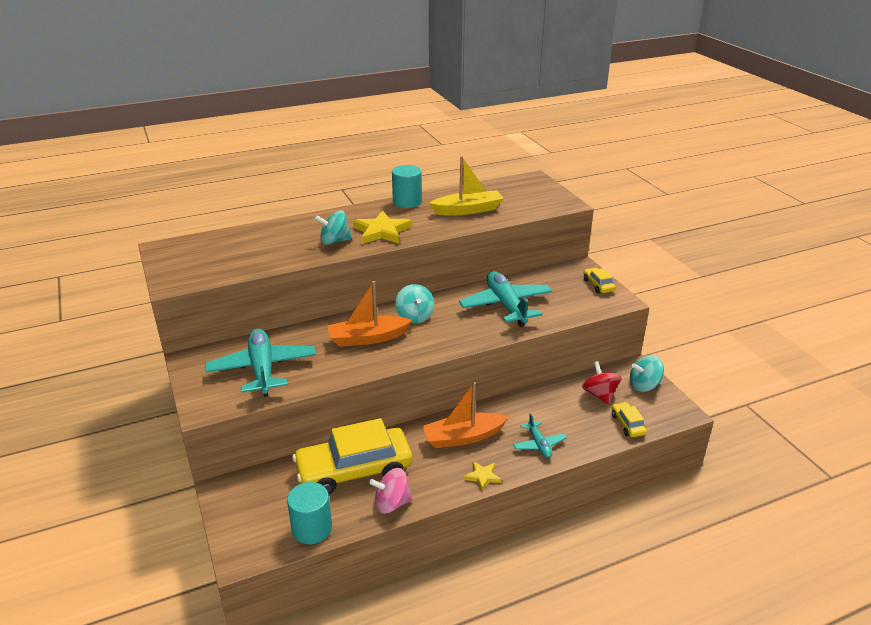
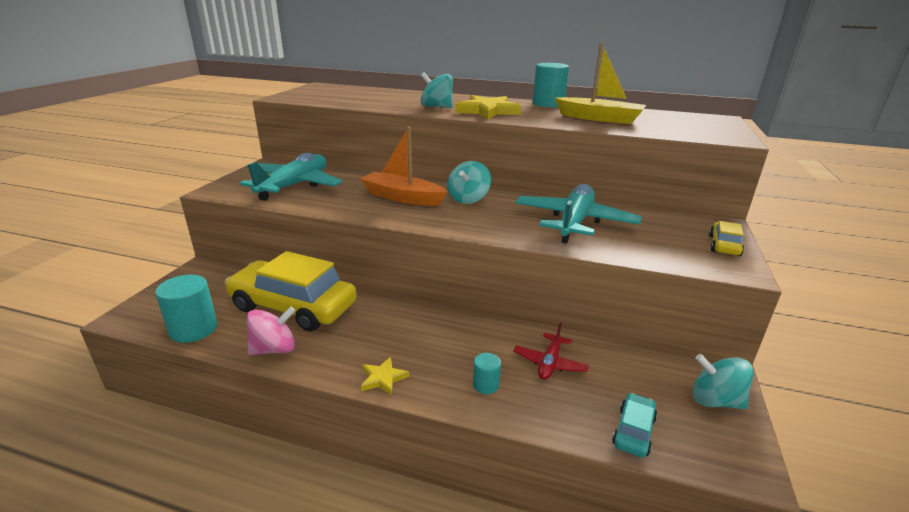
camera: 40 degrees right, 5 degrees down
pink spinning top [369,468,412,514] -> pink spinning top turned 120 degrees clockwise [246,306,295,355]
orange boat [422,382,509,448] -> none
turquoise plane [513,413,567,458] -> turquoise cylinder [473,353,501,394]
red spinning top [582,361,622,404] -> none
yellow car [612,402,647,437] -> turquoise car [612,393,657,458]
none -> red plane [513,323,589,380]

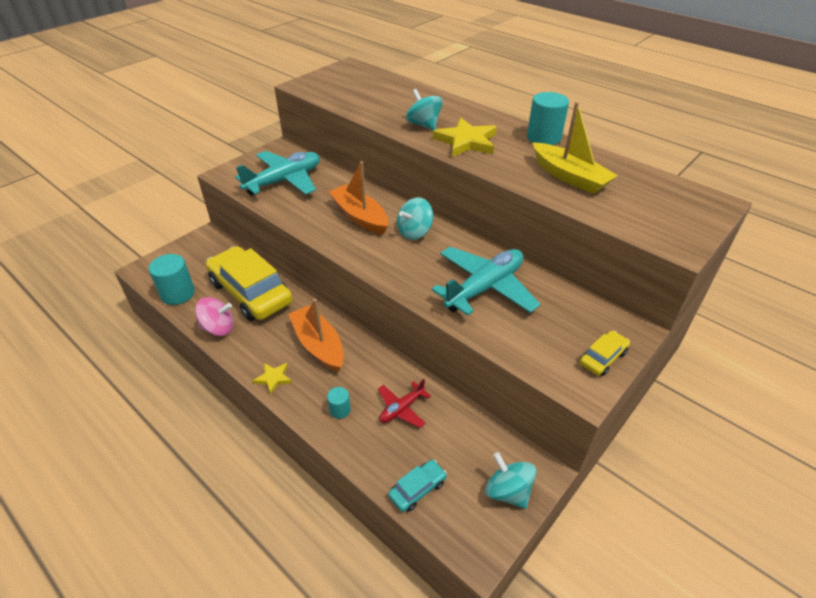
camera: 25 degrees right, 15 degrees up
none -> orange boat [288,299,344,372]

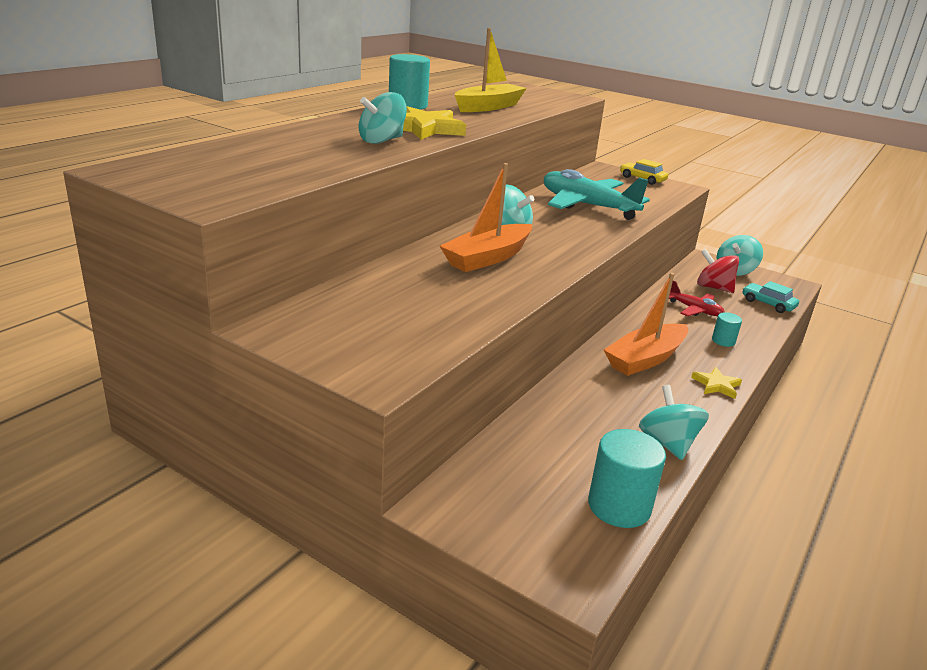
camera: 100 degrees left, 15 degrees down
pink spinning top [195,297,234,336] -> turquoise spinning top [639,385,709,460]
yellow car [206,246,292,321] -> none
turquoise plane [235,151,320,195] -> none
none -> red spinning top [697,249,739,293]

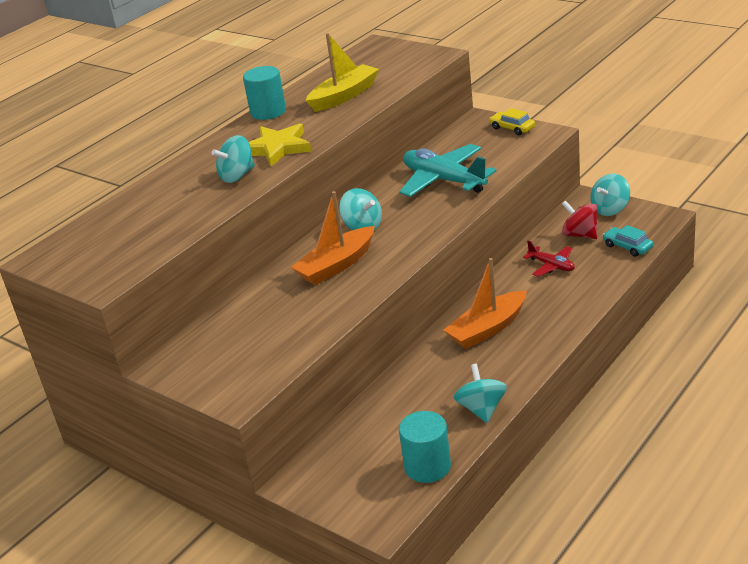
camera: 10 degrees right, 5 degrees up
yellow star [691,367,742,399] -> none
turquoise cylinder [712,312,742,347] -> none

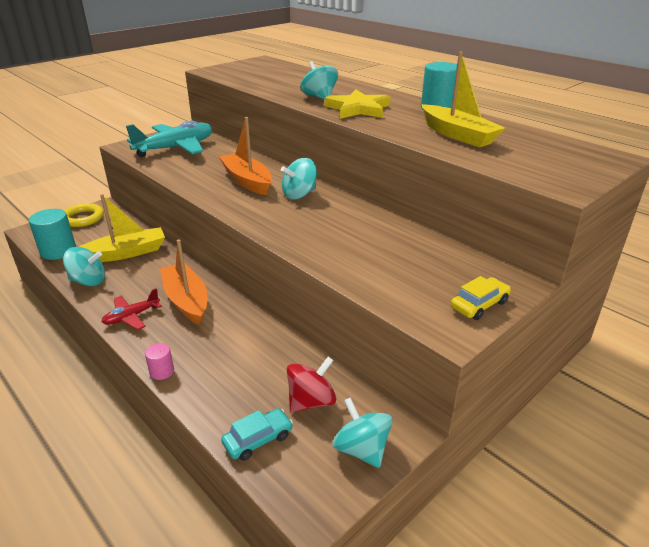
camera: 95 degrees right, 0 degrees up
turquoise plane [399,144,496,197] -> turquoise plane moved to [126,121,213,157]
red plane [523,240,575,277] -> red plane moved to [101,288,162,330]
none -> yellow ring [64,203,104,227]
none -> yellow boat [79,194,165,262]
none -> pink cylinder [145,343,174,380]

